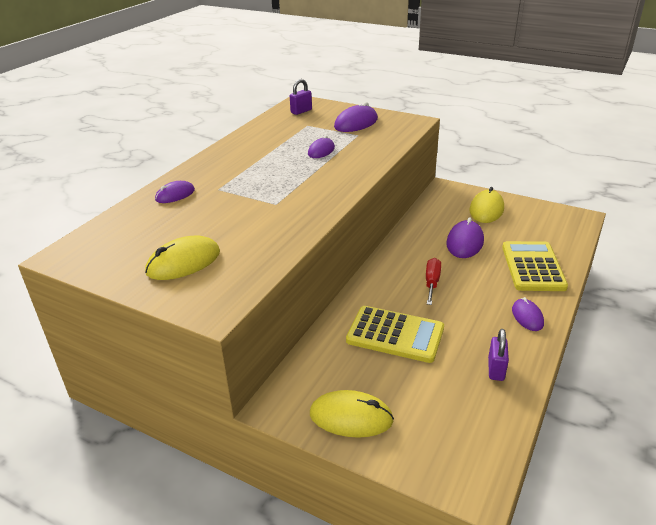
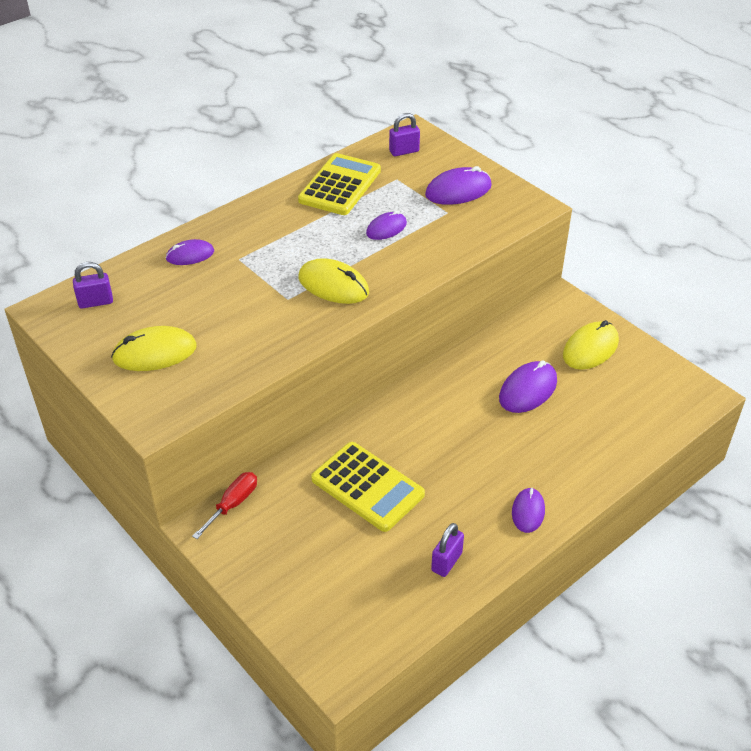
camera: 20 degrees right, 10 degrees up
yellow mouse [310,390,394,438] -> yellow mouse moved to [299,258,369,304]
red screwdriver [426,258,441,305] -> red screwdriver moved to [192,472,257,539]
yellow calculator [502,241,568,291] -> yellow calculator moved to [298,153,381,215]
none -> purple padlock [73,262,113,309]

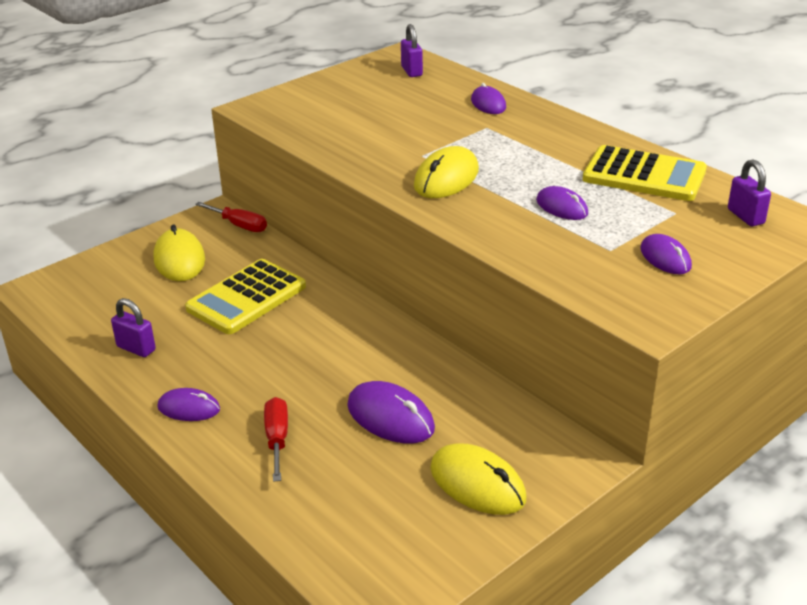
camera: 90 degrees right, 10 degrees down
yellow mouse [111,326,197,371] -> yellow mouse moved to [154,224,205,281]
purple mouse [425,166,492,205] -> purple mouse [640,234,692,274], size x0.64
none -> red screwdriver [264,397,288,482]

